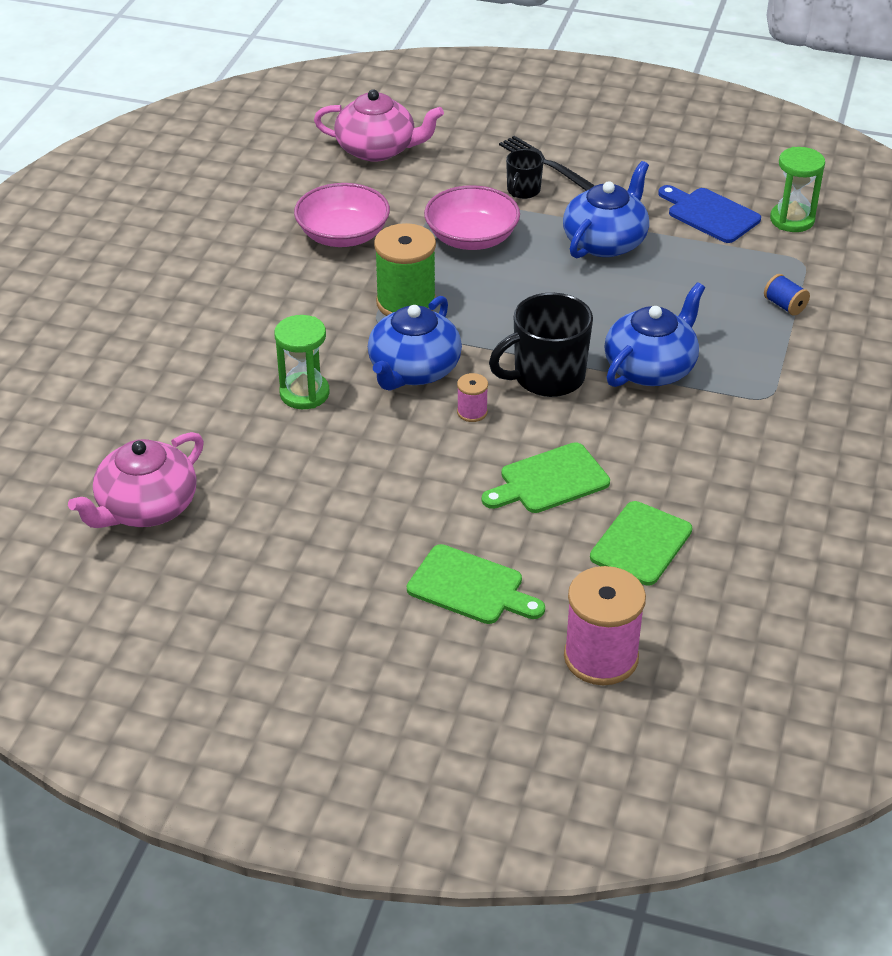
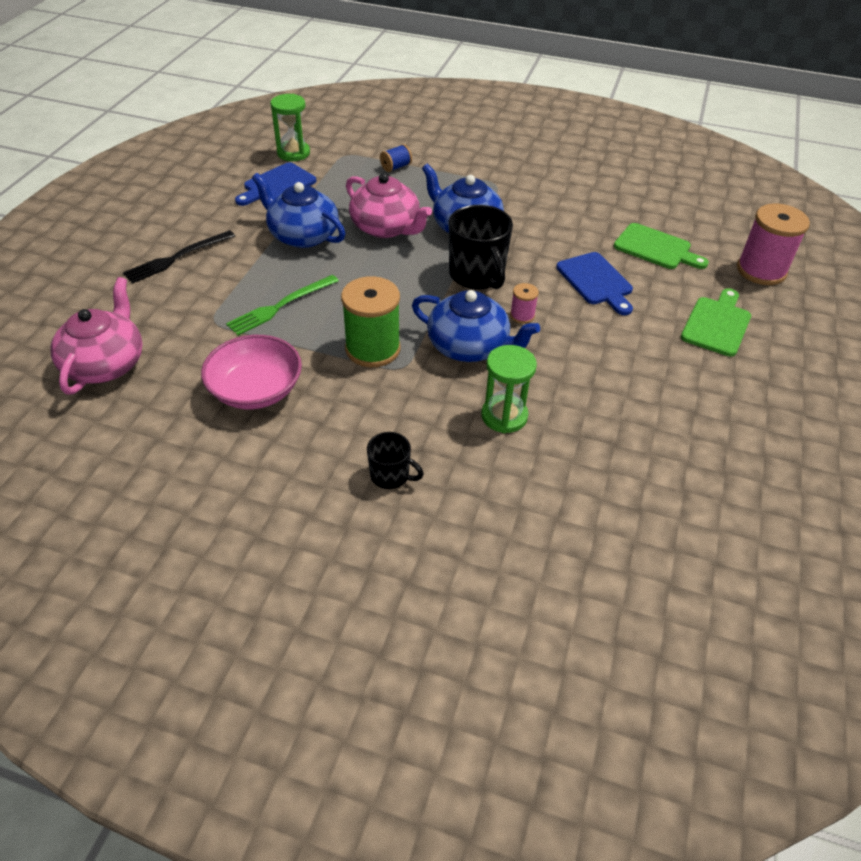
camera: 90 degrees left, 5 degrees up
pink teapot [68,432,204,528] -> pink teapot moved to [346,173,432,238]
pink bowl [424,185,520,250] -> green fork [226,275,339,336]
green cutting board [482,442,610,513] -> blue cutting board [556,252,633,315]
black mug [506,149,544,199] -> black mug moved to [367,432,424,489]

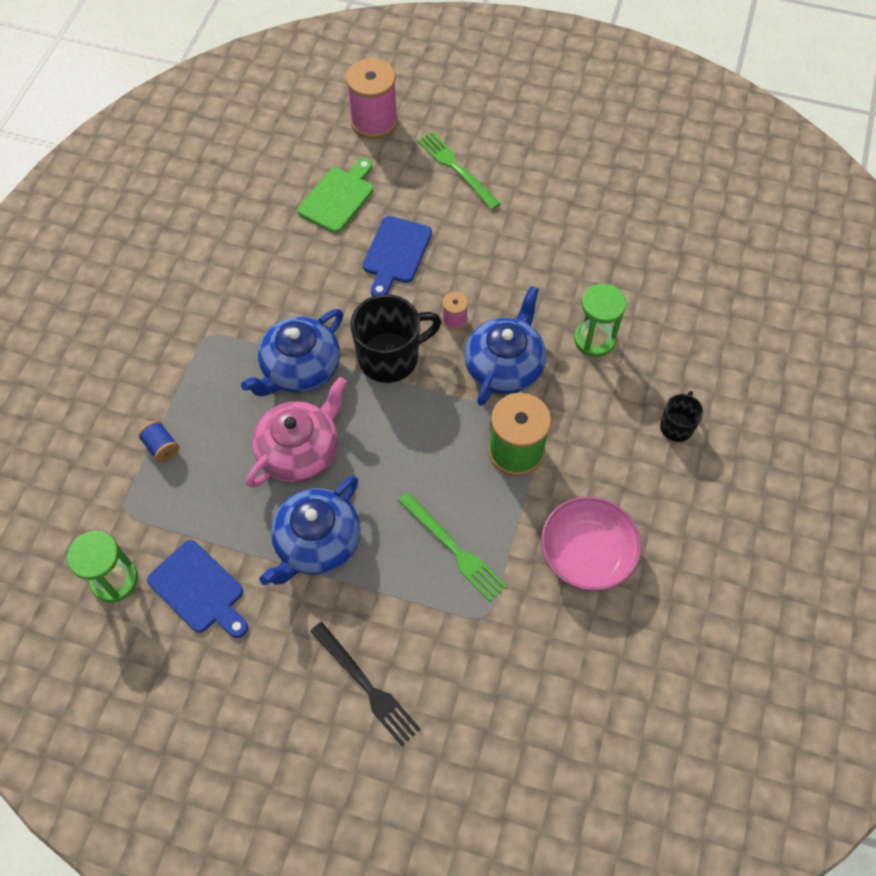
camera: 90 degrees left, 15 degrees up
pink teapot [50,277,143,395] -> none
blue cutting board [556,252,633,315] -> blue cutting board turned 135 degrees clockwise [363,216,432,296]
green cutting board [681,288,751,357] -> green fork [417,132,500,210]

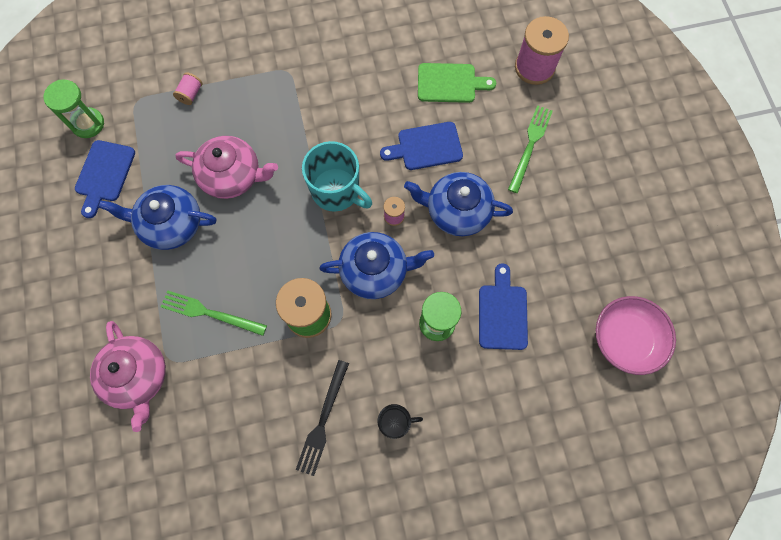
camera: 60 degrees right, 10 degrees up
blue spool [138,420,179,463] -> pink spool [173,72,202,105]
blue teapot [241,309,343,396] -> blue teapot moved to [404,172,513,236]
black fork [310,622,421,746] -> black fork moved to [296,360,349,476]
black mug [350,294,442,383] -> turquoise mug [302,141,372,212]
green fork [399,492,507,602] -> green fork turned 90 degrees clockwise [161,291,267,336]
pink bowl [541,496,642,591] -> pink bowl moved to [596,296,676,375]
none -> pink teapot [90,321,166,432]
none -> blue cutting board [479,263,528,350]

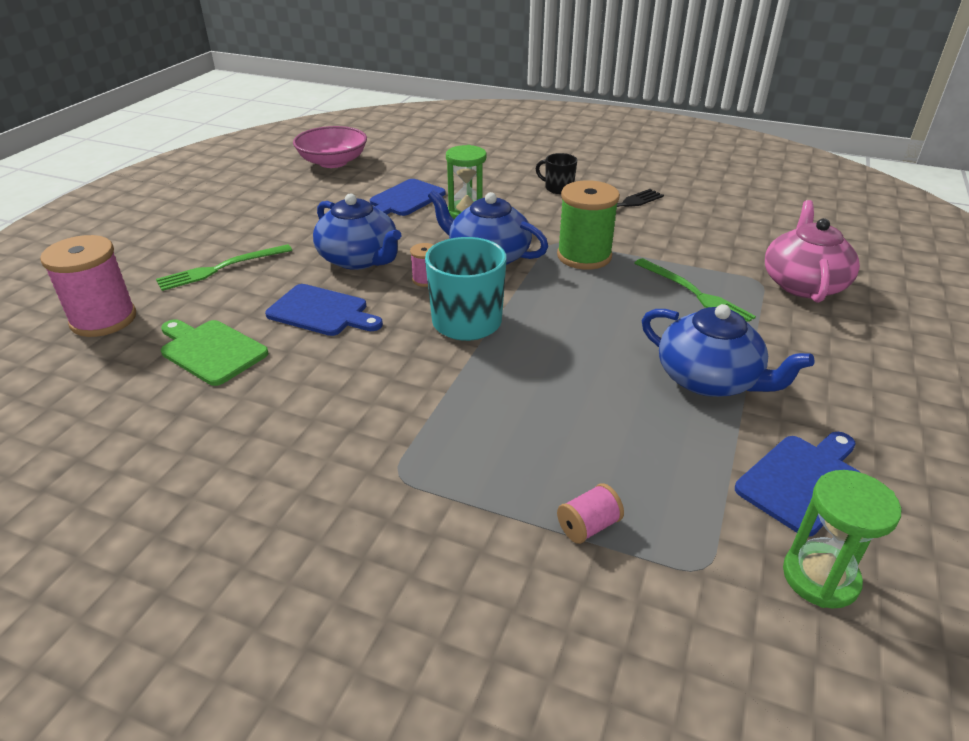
camera: 145 degrees left, 35 degrees down
pink teapot [176,136,278,199] -> none

